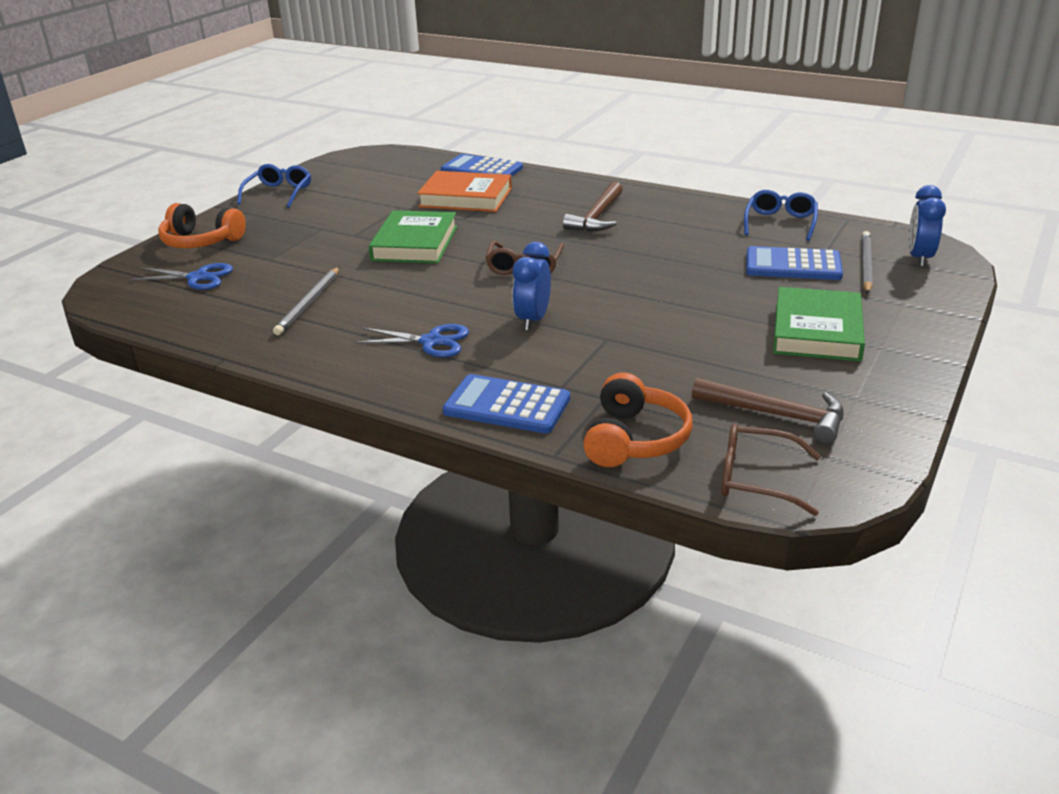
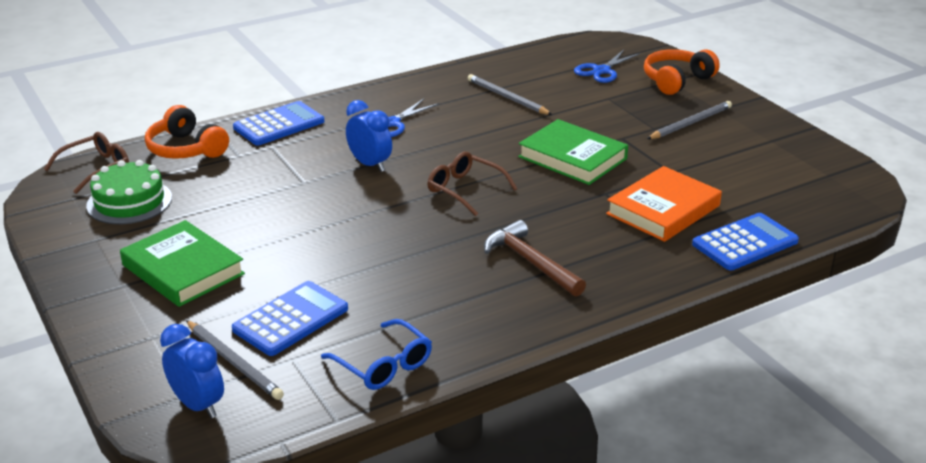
camera: 120 degrees right, 0 degrees up
blue glasses [237,164,311,208] -> none
brown hammer [692,378,844,444] -> green cake [86,160,172,224]
none -> grey pencil [647,101,732,139]

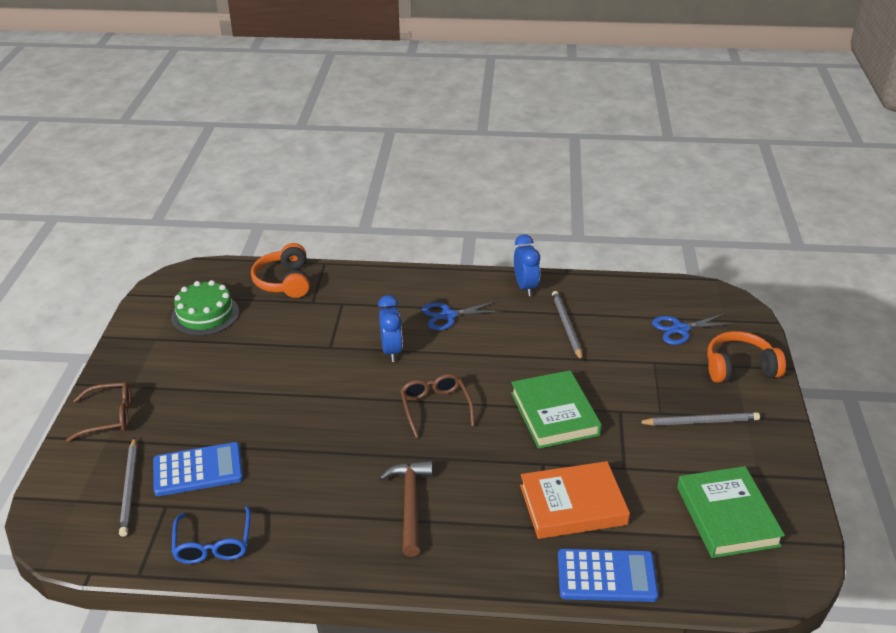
camera: 35 degrees right, 5 degrees up
brown glasses [44,132,129,194] -> brown glasses moved to [66,382,131,442]
green book [120,220,245,307] -> green book moved to [677,466,785,558]
blue clock [160,324,224,418] -> blue clock moved to [514,234,540,296]
blue calculator [233,101,325,145] -> none

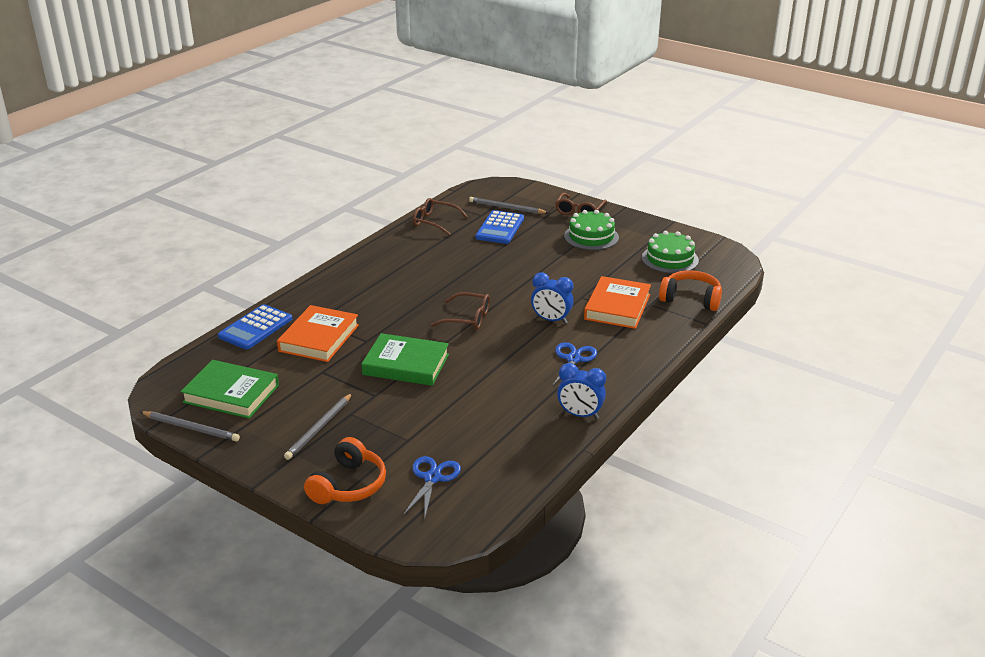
camera: 120 degrees right, 5 degrees down
blue glasses [172,506,251,564] -> brown glasses [413,198,468,236]
brown hammer [380,461,433,557] -> none
grey pencil [552,291,583,361] -> grey pencil moved to [141,411,240,441]
none -> green cake [564,210,619,250]
none -> orange book [584,276,651,329]

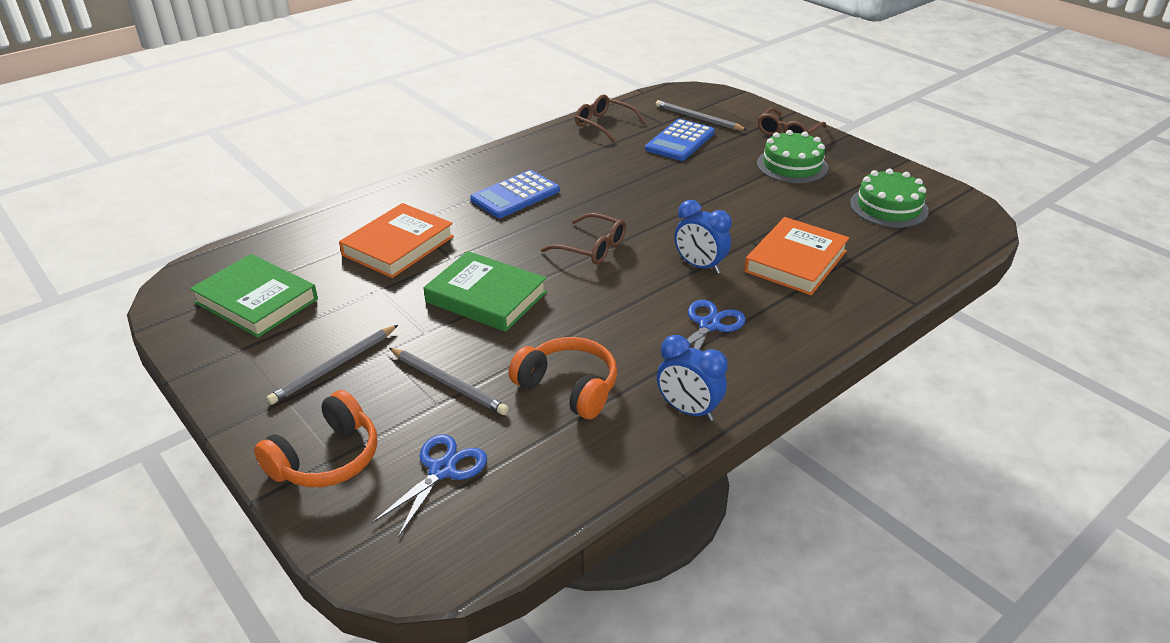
camera: 15 degrees right, 5 degrees up
grey pencil [141,411,240,441] -> grey pencil moved to [389,348,509,415]
blue calculator [218,304,292,349] -> blue calculator moved to [470,170,560,218]
orange headphones [659,270,722,311] -> orange headphones moved to [509,337,617,419]

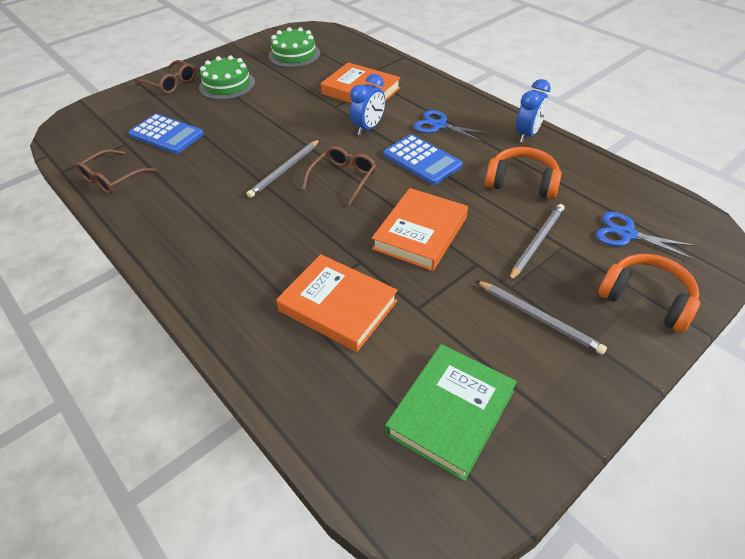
camera: 90 degrees left, 10 degrees up
green book [423,251,547,332] -> orange book [372,188,468,271]
blue calculator [470,170,560,218] -> blue calculator moved to [383,134,463,185]
orange headphones [509,337,617,419] -> orange headphones turned 75 degrees clockwise [485,147,562,199]
grey pencil [656,100,747,130] -> grey pencil moved to [247,139,320,198]

